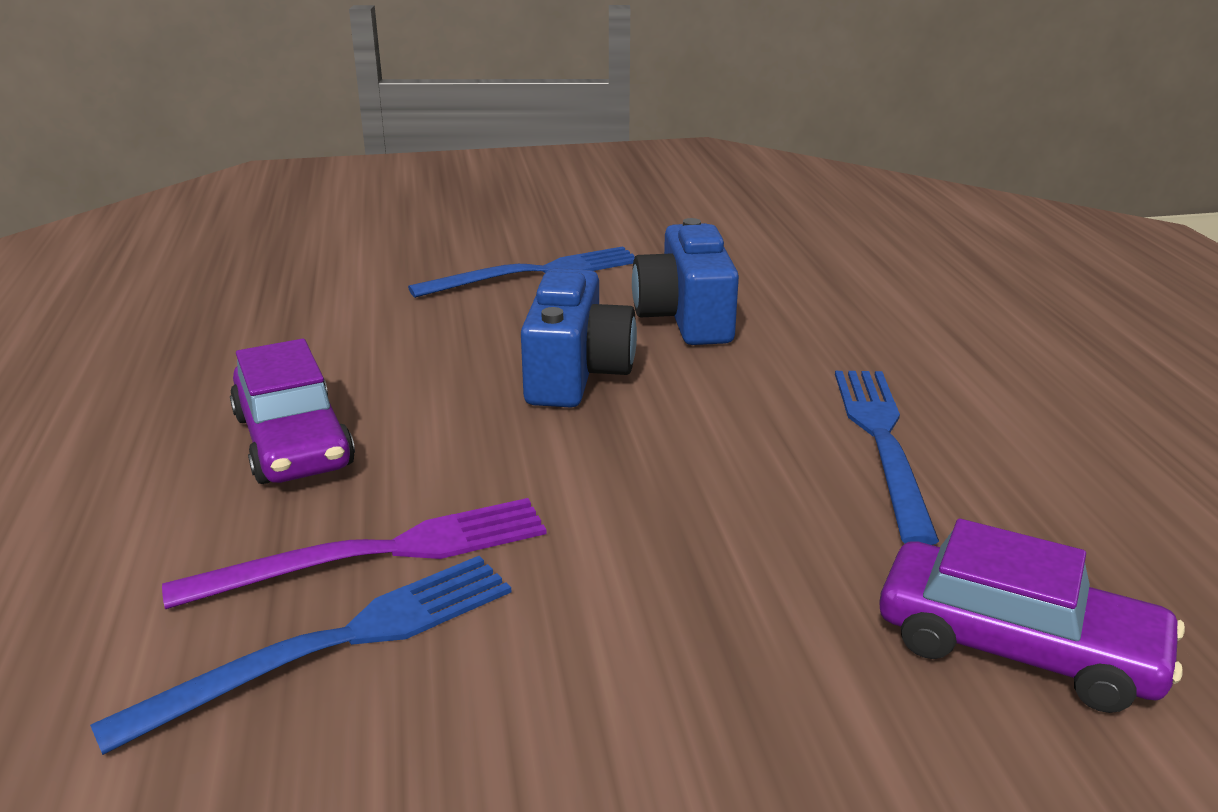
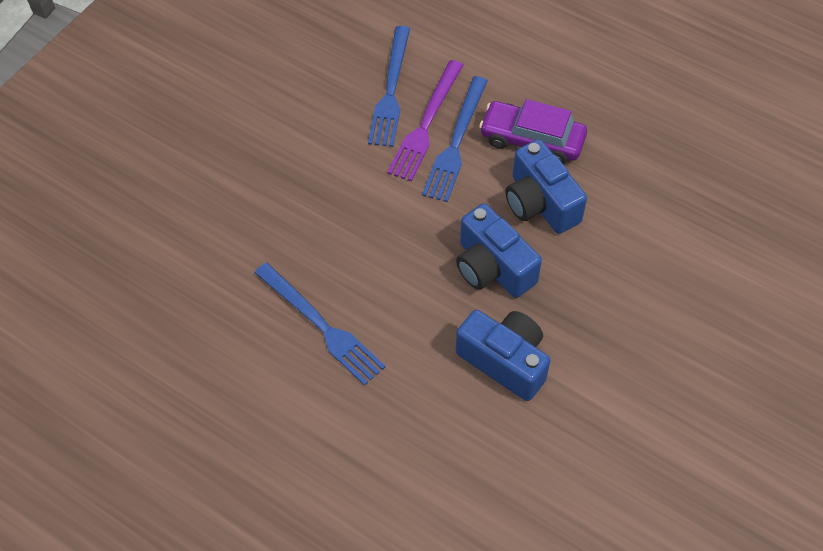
camera: 135 degrees right, 30 degrees up
blue fork [408,246,635,298] -> blue fork moved to [422,76,488,202]
purple car [879,519,1185,713] -> none
none -> blue camera [505,139,587,234]

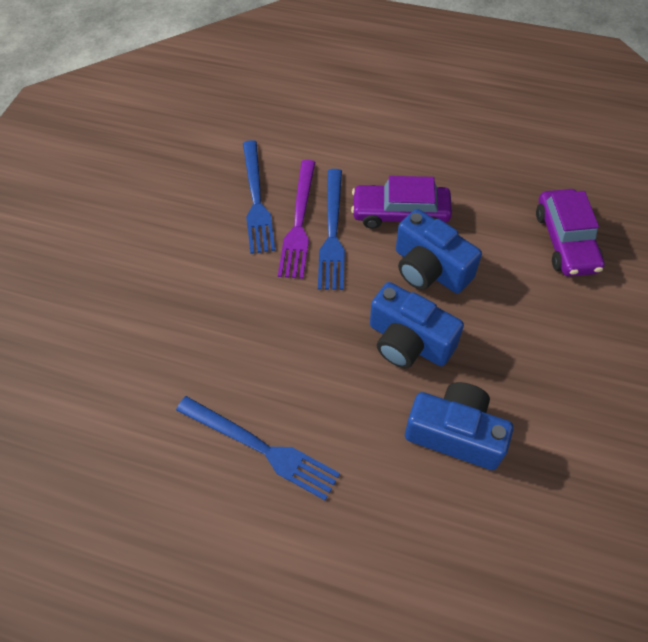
camera: 15 degrees left, 0 degrees up
none -> purple car [536,189,605,276]

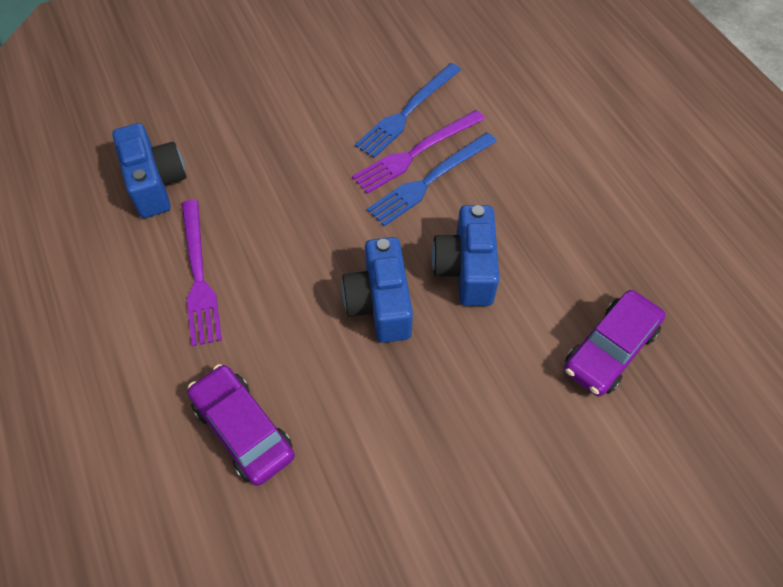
camera: 45 degrees right, 0 degrees up
blue fork [176,396,340,500] -> purple fork [182,200,222,346]
purple car [351,176,452,229] -> purple car moved to [188,364,295,486]
blue camera [405,382,513,470] -> blue camera moved to [112,123,187,218]

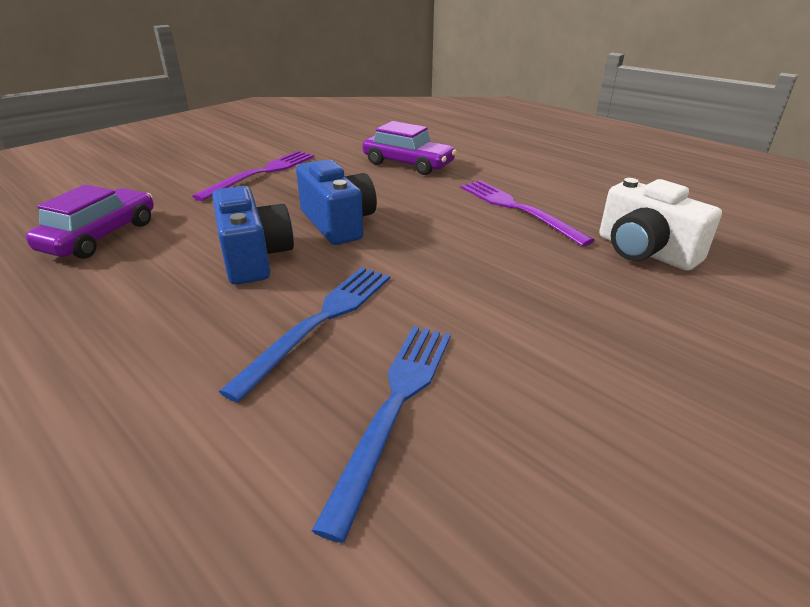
camera: 160 degrees right, 25 degrees down
blue camera [112,123,187,218] -> white camera [599,178,722,271]
purple fork [352,110,485,194] -> purple fork moved to [192,151,314,201]

